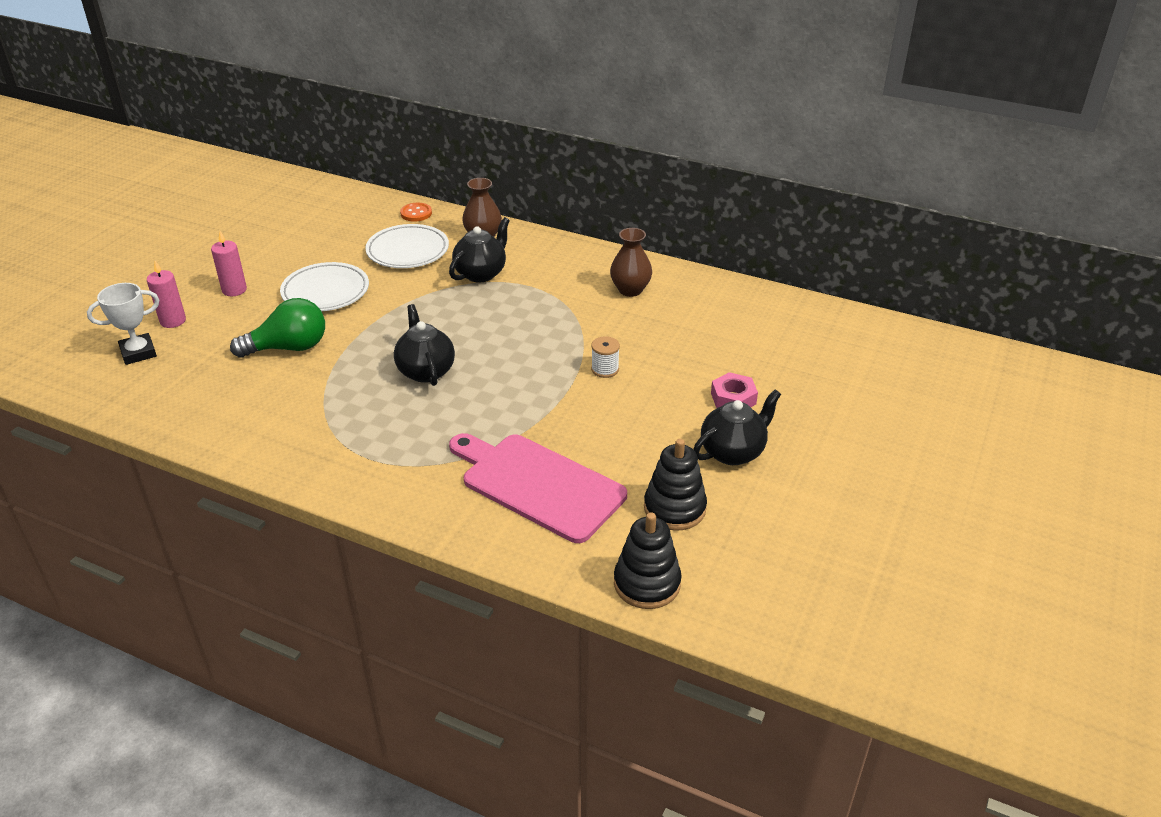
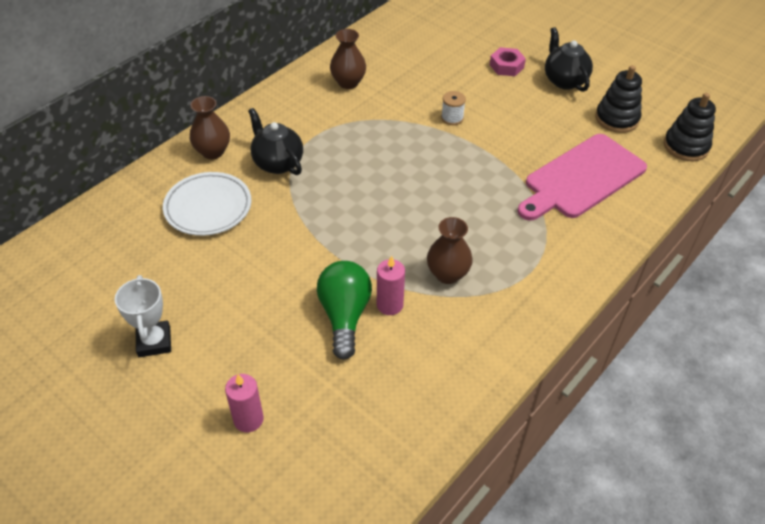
camera: 75 degrees left, 10 degrees up
white trophy [87,283,159,365] -> white trophy moved to [115,275,171,357]
pink candle [211,231,247,296] -> pink candle moved to [377,256,405,315]
white plate [280,262,369,311] -> none
black teapot [394,304,455,386] -> none
orange button [400,203,432,222] -> none
none -> brown vase [427,217,473,284]

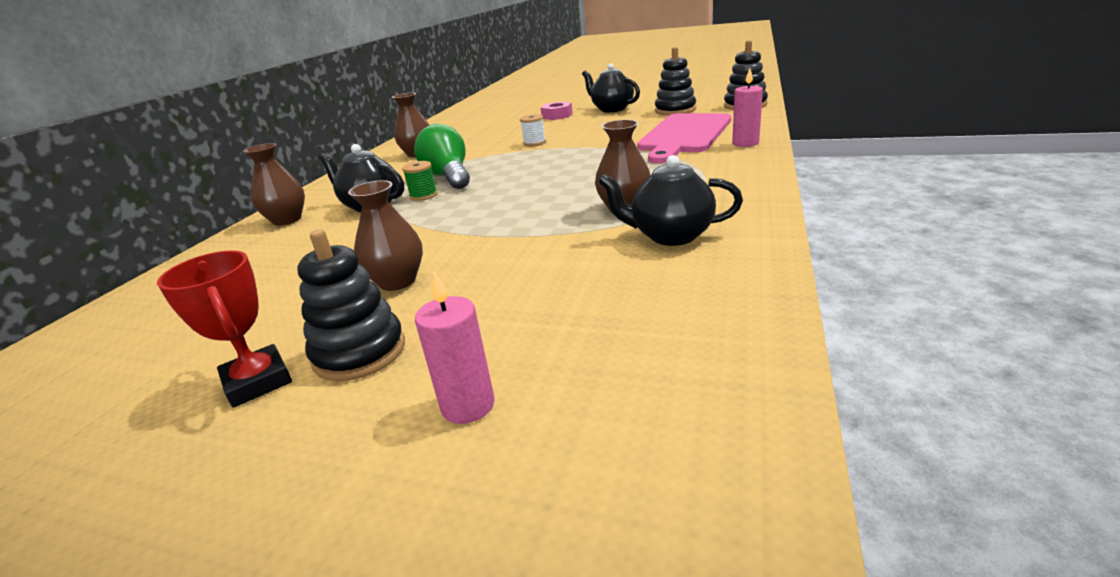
camera: 20 degrees left, 20 degrees down
white trophy [115,275,171,357] -> red trophy [157,250,292,408]
white plate [163,172,252,236] -> none
green light bulb [317,261,372,360] -> green light bulb moved to [414,124,470,189]
pink candle [377,256,405,315] -> pink candle moved to [732,68,763,147]
none -> black stacking toy [297,229,405,381]
none -> brown vase [348,180,423,291]
none -> green spool [402,161,438,201]
none -> black teapot [598,155,743,246]

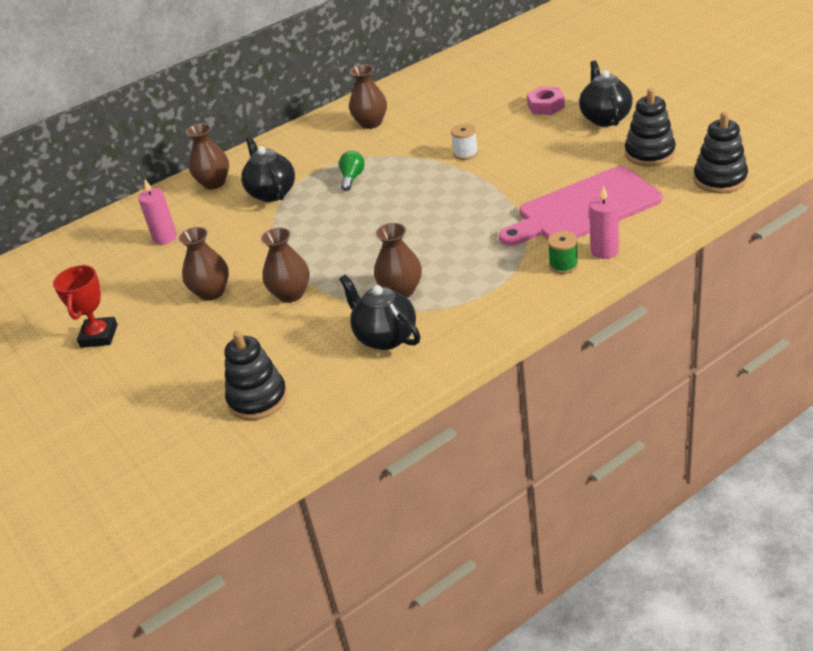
camera: 40 degrees right, 10 degrees up
black stacking toy [297,229,405,381] -> black stacking toy moved to [224,331,287,420]
green spool [402,161,438,201] -> green spool moved to [548,231,578,274]
green light bulb [414,124,470,189] -> green light bulb [339,151,365,191], size x0.54
pink candle [415,271,495,424] -> pink candle moved to [138,179,177,244]
none -> brown vase [261,227,310,303]

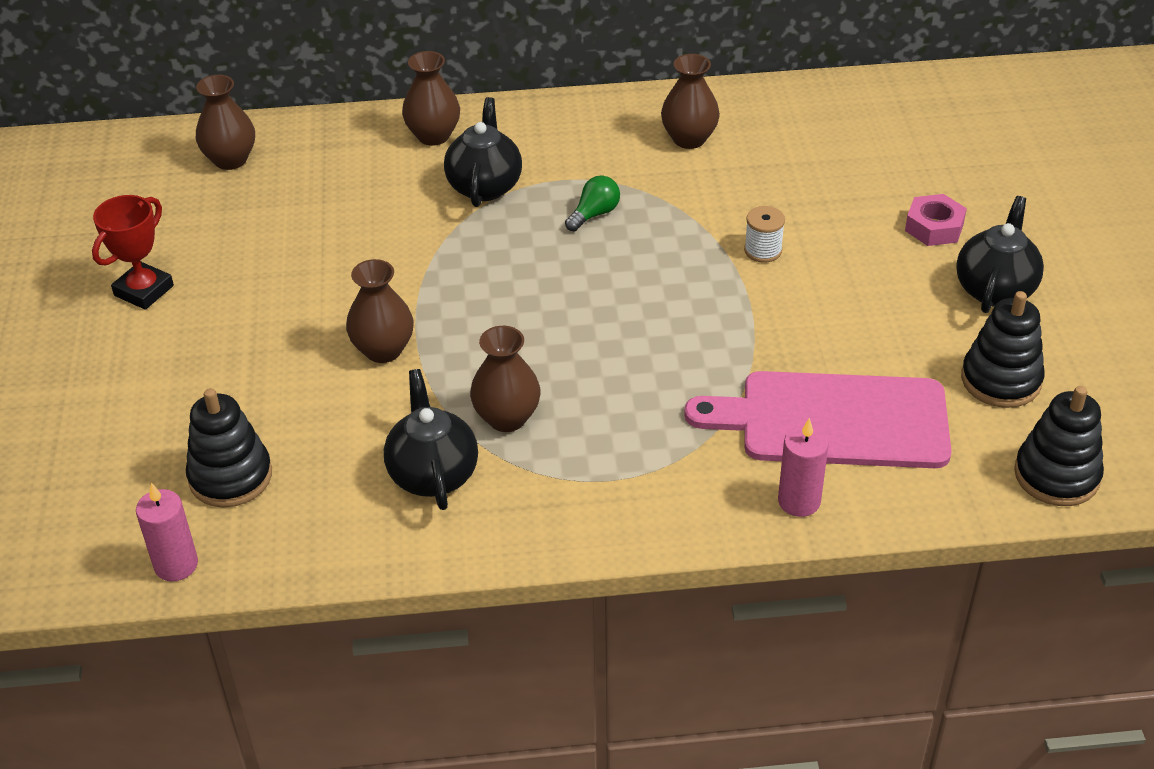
camera: 25 degrees right, 5 degrees up
pink candle [138,179,177,244] -> pink candle moved to [136,483,198,581]
brown vase [179,227,229,301] -> brown vase moved to [196,75,255,170]
green spool [548,231,578,274] -> none

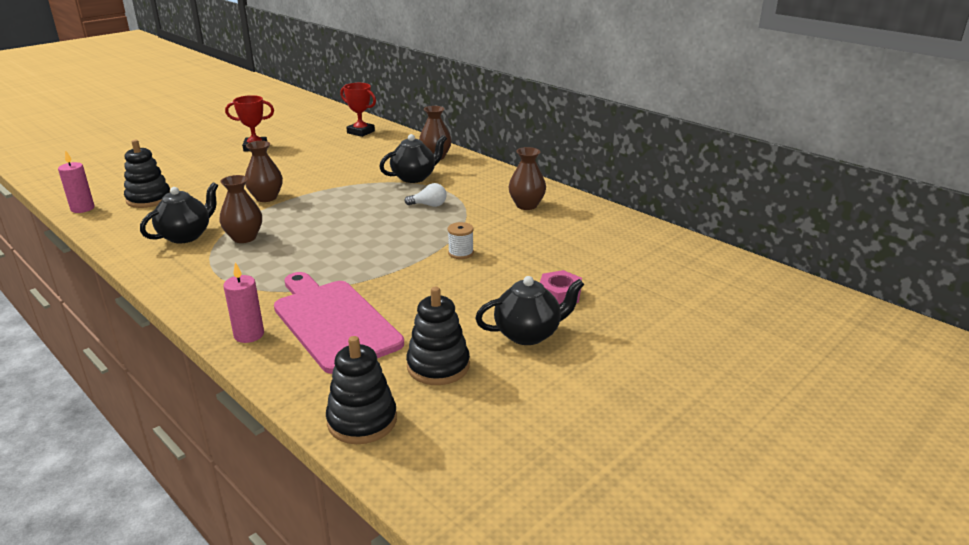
camera: 50 degrees right, 15 degrees down
brown vase [196,75,255,170] -> red trophy [340,83,376,137]
green light bulb [565,175,620,231] -> white light bulb [404,183,447,207]

